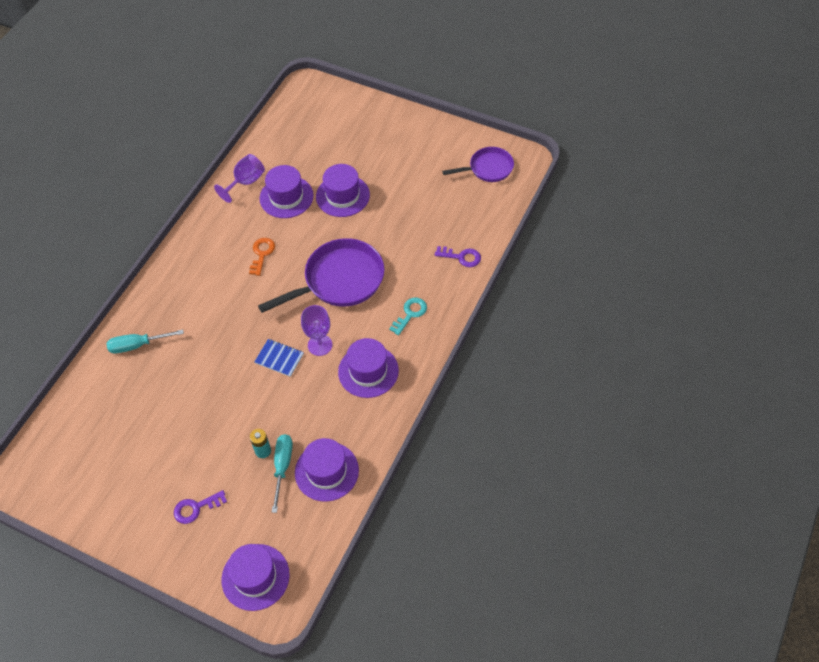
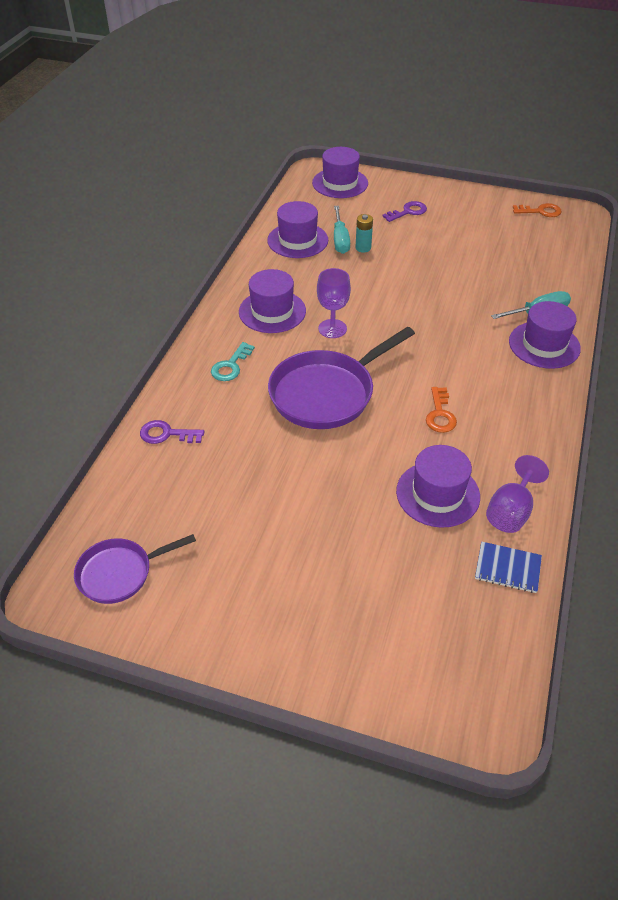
camera: 170 degrees right, 10 degrees down
blue notebook [254,339,304,377] -> blue notebook moved to [475,542,542,593]
purple hat [316,164,370,217] -> purple hat moved to [509,301,581,369]
none -> orange key [513,203,562,217]

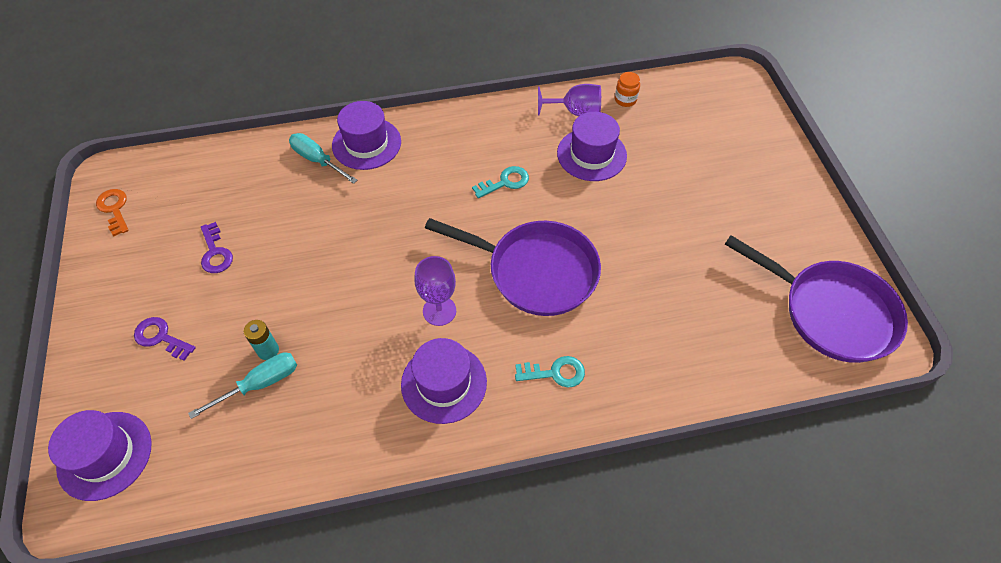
camera: 120 degrees left, 10 degrees up
purple pan [74,534,196,604] -> purple pan [725,235,908,363], size x1.70
purple key [140,420,205,444] -> purple key moved to [201,222,233,273]
purple hat [267,201,328,258] -> none
orange key [426,387,457,433] -> turquoise key [472,166,529,198]
blue notebook [475,542,542,593] -> orange jar [615,72,640,107]

